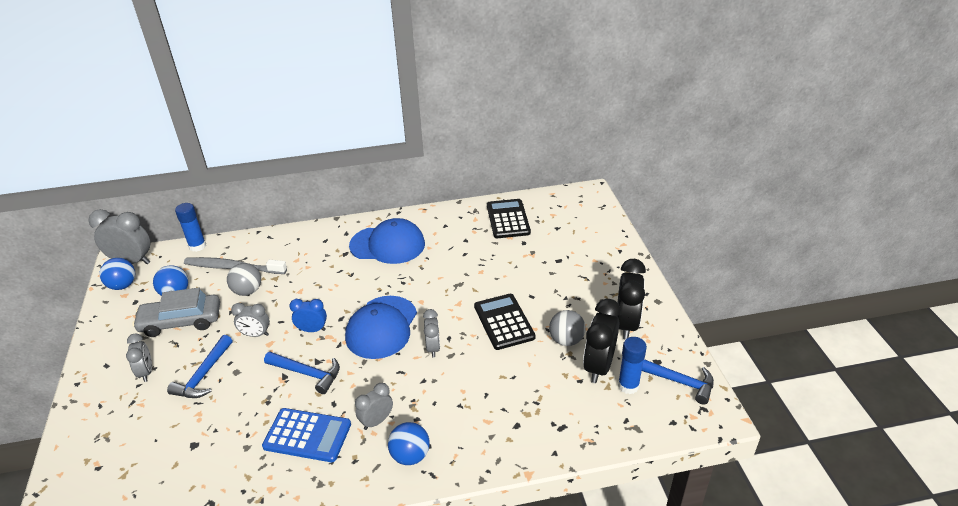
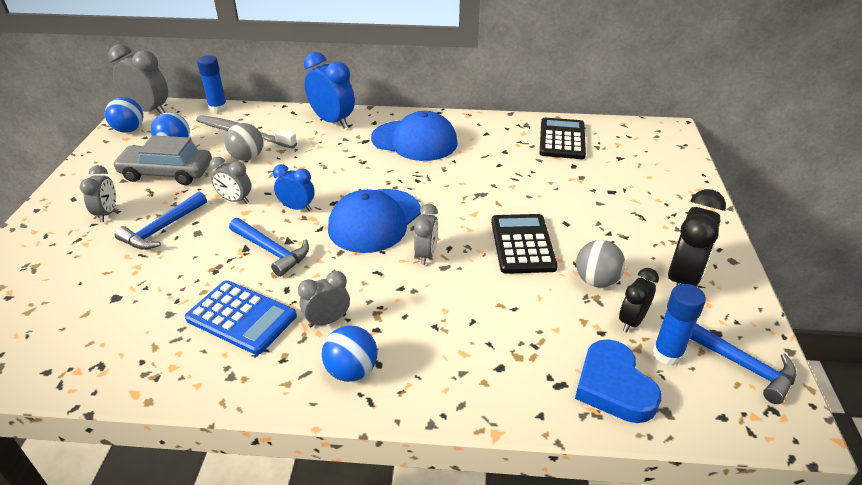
camera: 15 degrees right, 0 degrees up
black clock [583,299,621,383] -> black clock [619,268,659,332], size x0.59
none -> blue clock [304,52,355,128]
none -> blue heart [575,339,661,423]

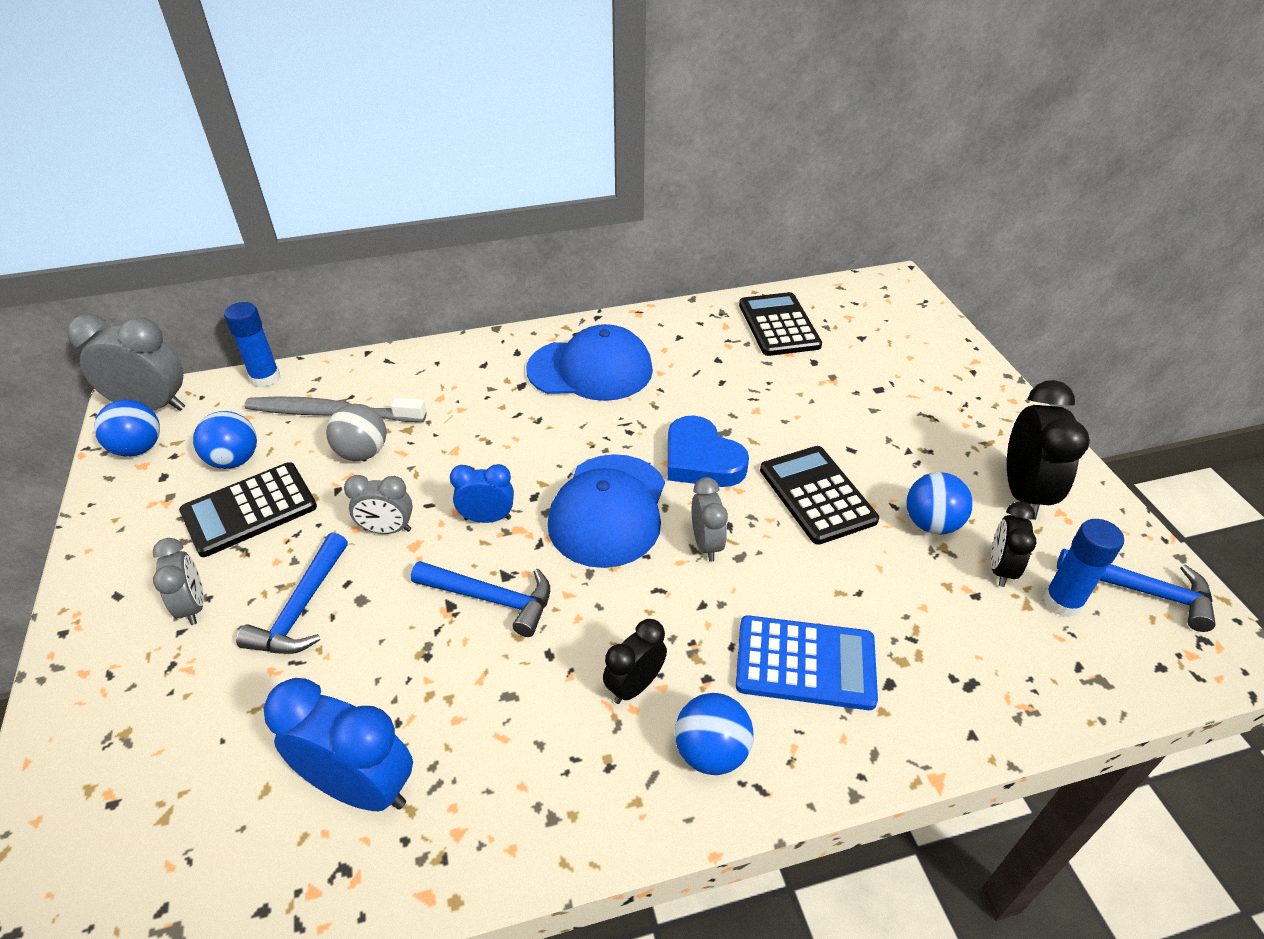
camera: 20 degrees left, 5 degrees up
grey car [113,135,212,185] -> black calculator [179,462,317,557]
blue calculator [185,280,297,355] -> blue calculator moved to [736,615,878,710]
grey clock [298,271,350,327] -> black clock [603,619,667,704]
blue clock [304,52,355,128] -> blue clock moved to [263,678,413,811]
blue heart [575,339,661,423] -> blue heart moved to [668,415,749,487]
grey ball [576,240,626,288] -> blue ball [907,472,973,535]

